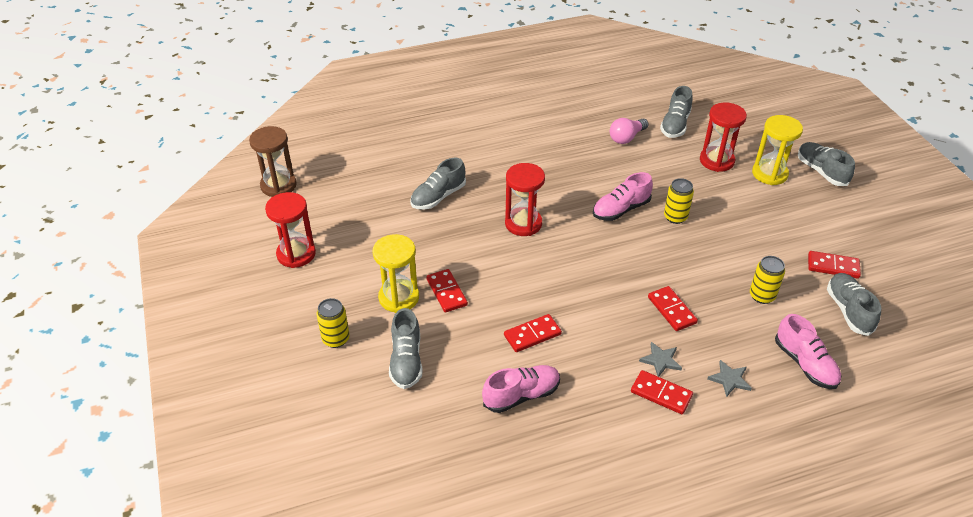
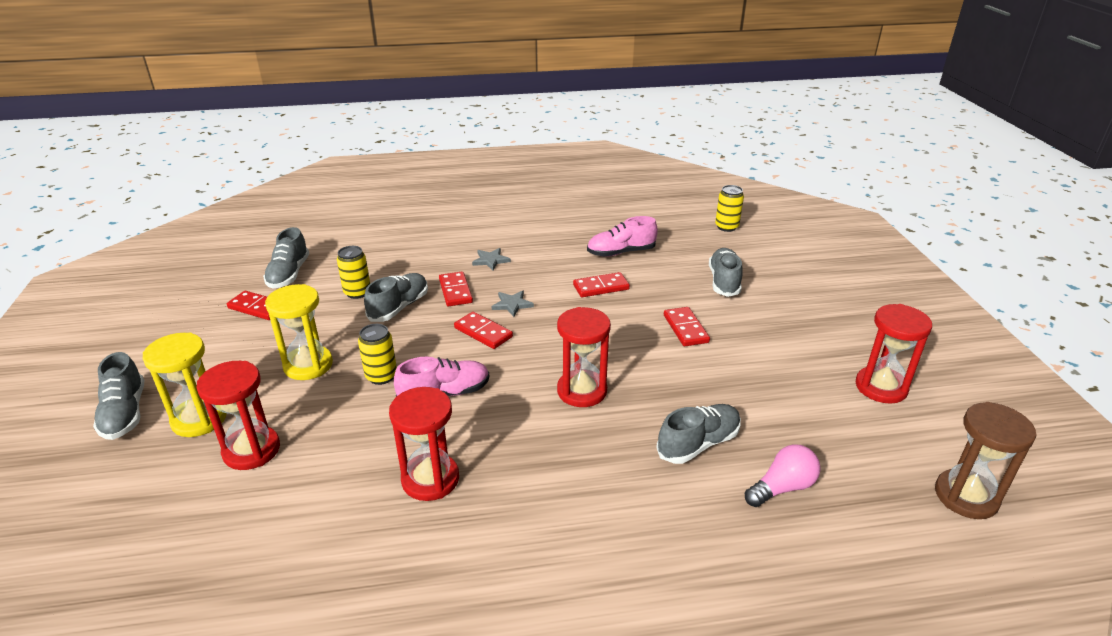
camera: 170 degrees left, 10 degrees down
yellow can [317,298,350,348] -> yellow can moved to [715,185,744,232]
yellow hourglass [373,234,419,313] -> yellow hourglass moved to [265,284,333,380]
pink light bulb [610,118,649,144] -> pink light bulb moved to [745,444,821,507]
red domino [631,370,693,414] -> red domino moved to [454,312,513,349]
grey shoe [660,86,693,138] -> grey shoe moved to [364,273,428,322]
grey star [707,360,752,397] -> grey star moved to [492,290,534,317]
pink shoe [775,314,841,389] -> none
none -> red hourglass [389,387,459,501]

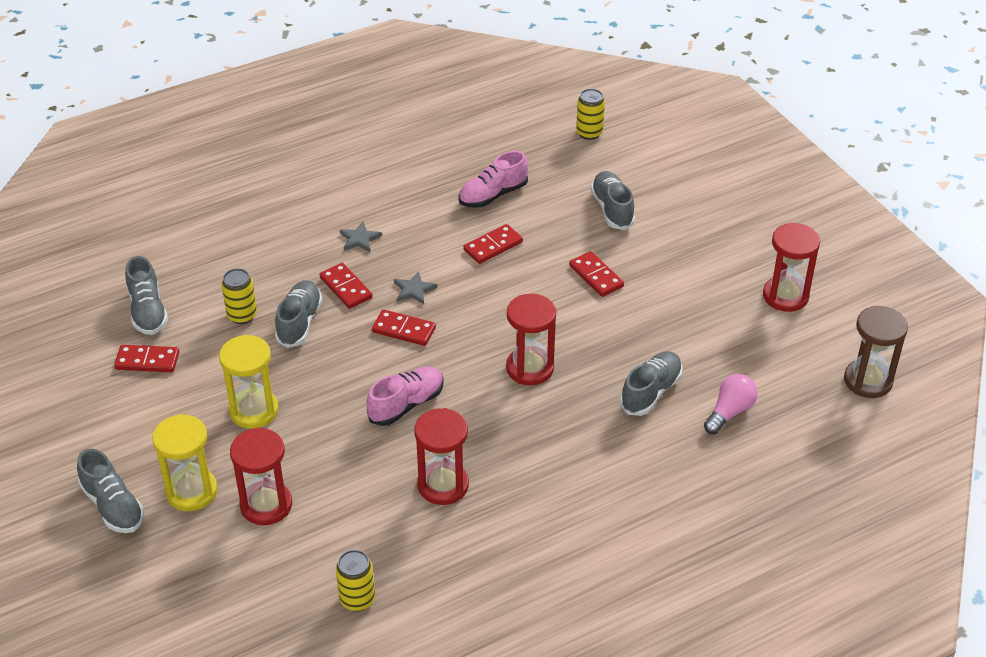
camera: 20 degrees left, 10 degrees up
yellow can [358,324,397,385] -> yellow can moved to [336,550,375,611]

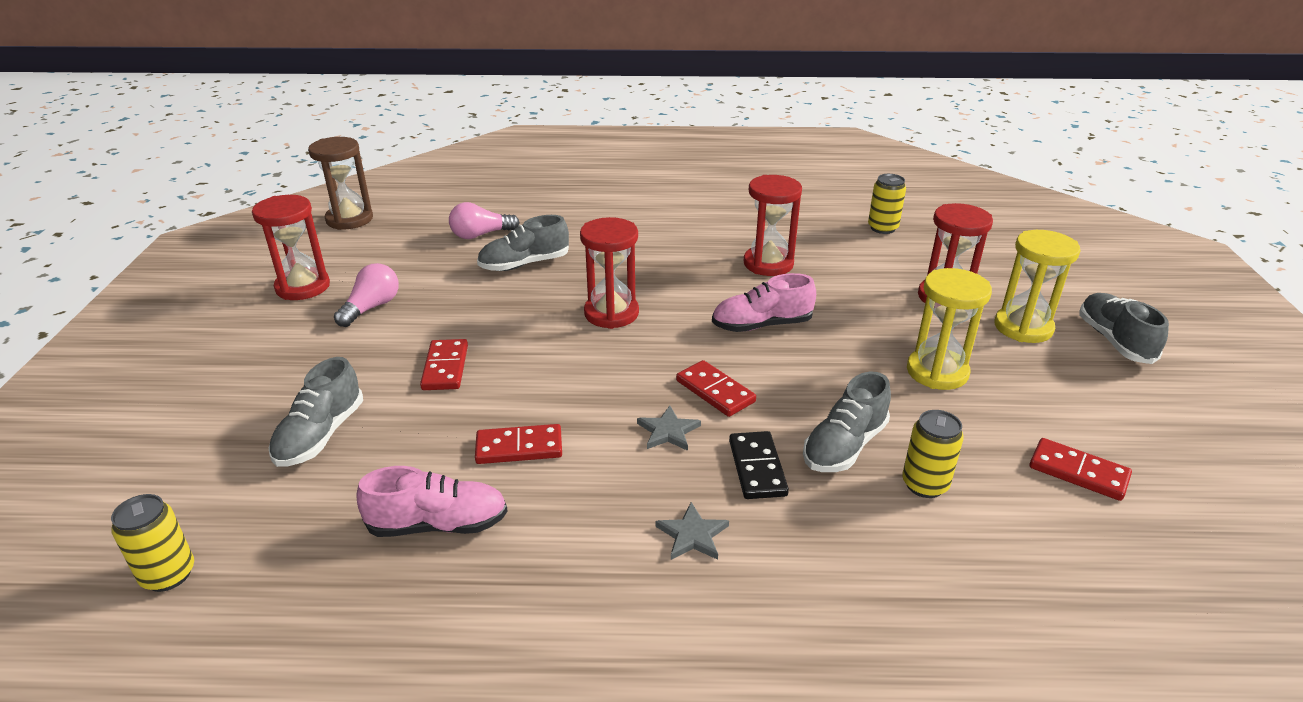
camera: 150 degrees left, 10 degrees down
grey shoe [125,256,168,335] -> none
red domino [319,263,373,309] -> black domino [729,431,789,499]
none -> pink light bulb [334,263,399,327]

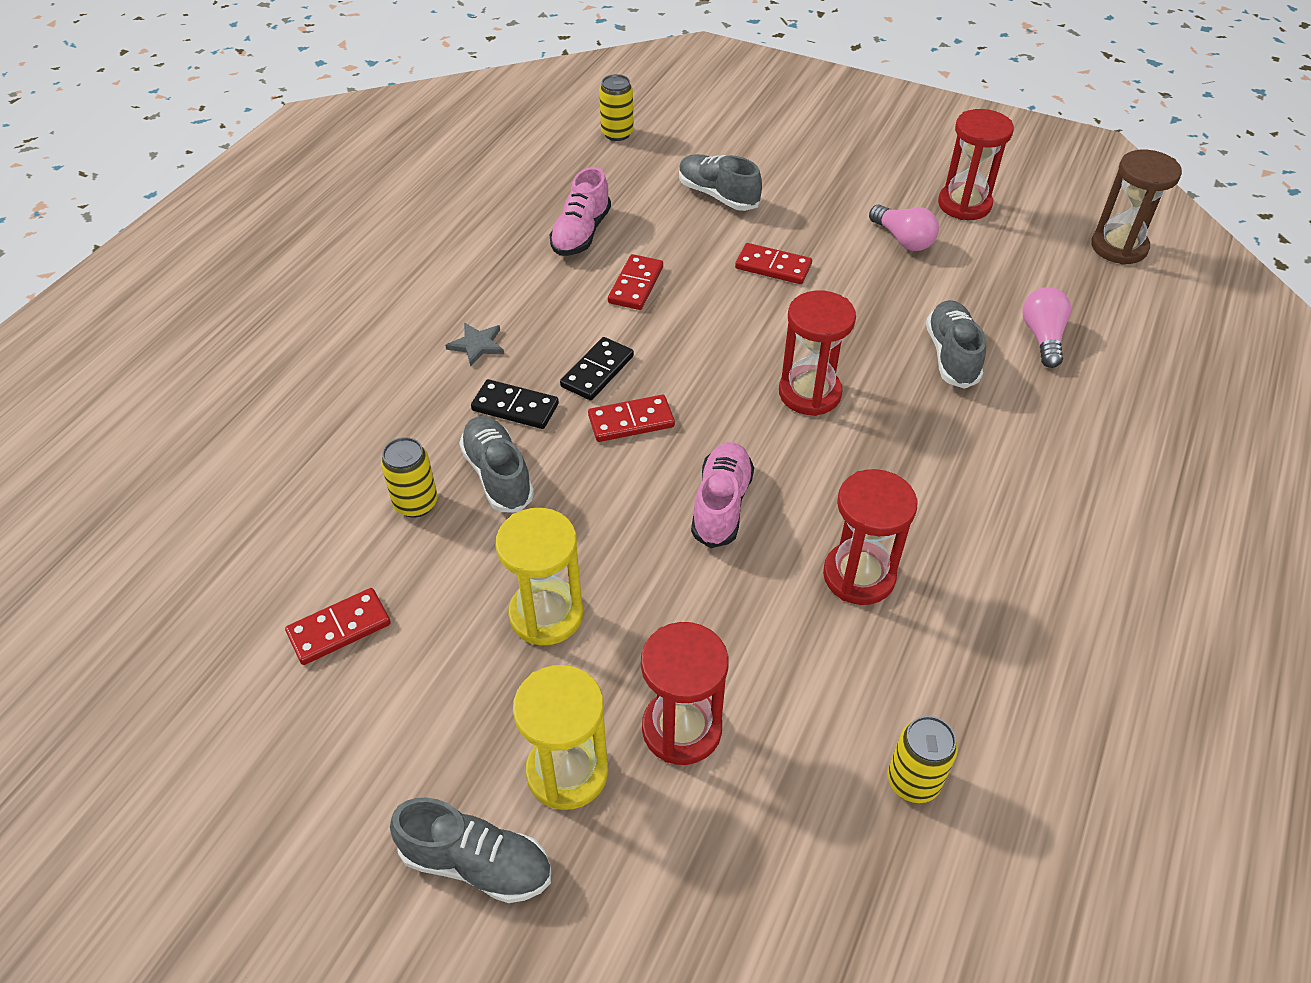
camera: 115 degrees right, 15 degrees up
grey star [637,406,701,451] -> black domino [560,337,634,400]

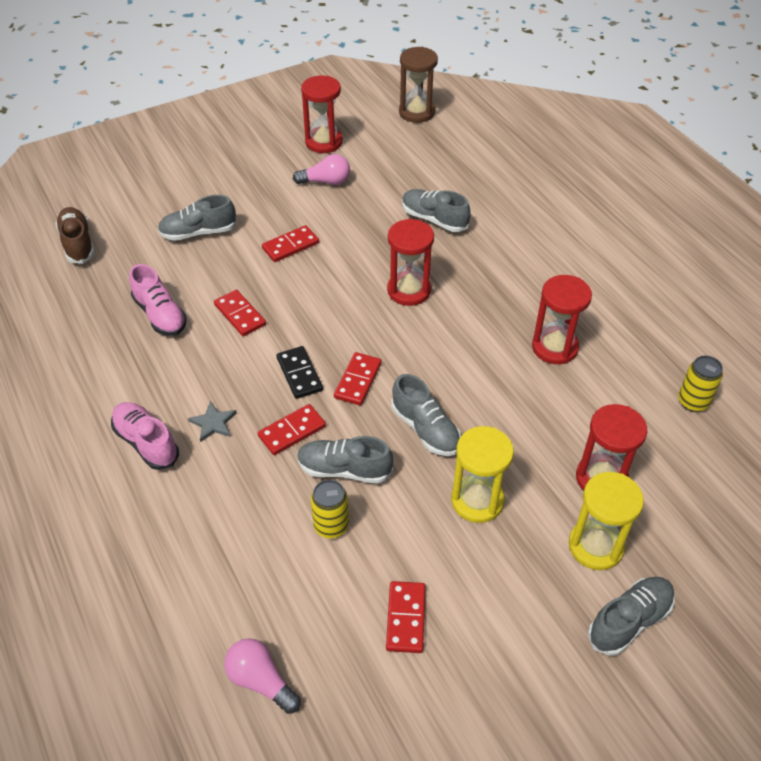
camera: 55 degrees left, 0 degrees up
black domino [471,379,559,429] -> red domino [258,404,326,455]
yellow can [599,74,634,141] -> brown shoe [55,207,95,264]
pink shoe [691,442,754,548] -> pink shoe moved to [111,402,179,470]
pink light bulb [1022,287,1071,368] -> pink light bulb moved to [224,638,301,714]
none -> grey shoe [391,374,461,456]

